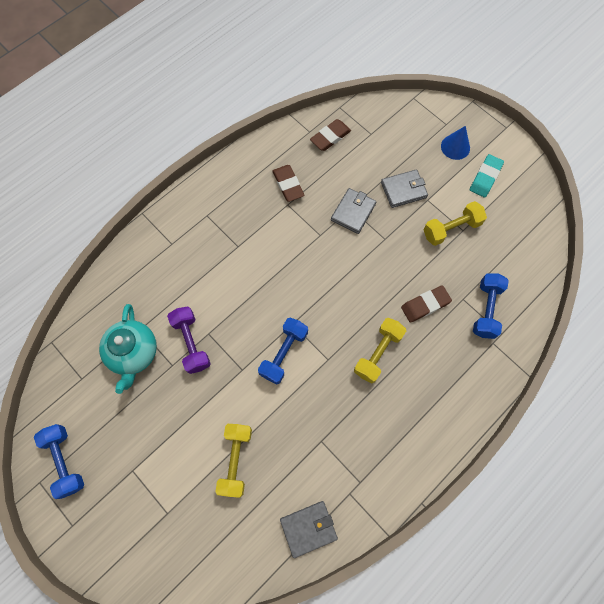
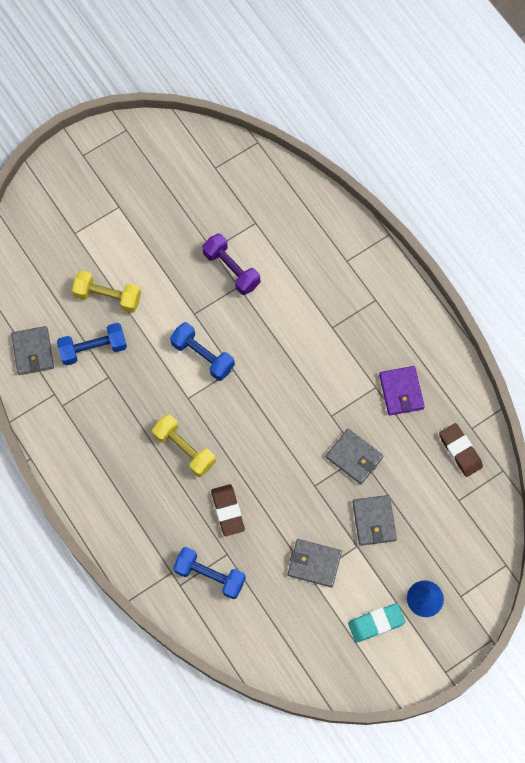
camera: 100 degrees right, 0 degrees up
blue dumbbell [34,424,84,499] -> blue dumbbell moved to [57,323,127,365]
turquoise teapot [99,304,157,394] -> none
purple dumbbell [167,307,211,374] -> purple dumbbell turned 60 degrees clockwise [202,234,260,295]
brown eraser [272,165,305,202] -> purple wallet [379,366,425,416]
yellow dumbbell [423,201,487,246] -> grey wallet [288,539,342,588]
turquoise eraser [470,154,504,197] -> turquoise eraser turned 60 degrees counterclockwise [348,603,405,643]

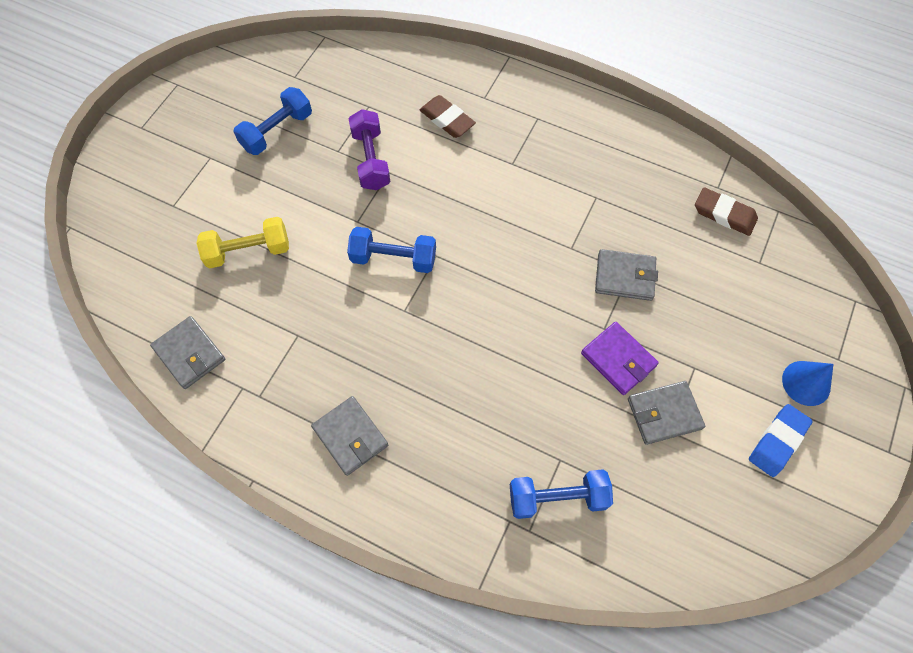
camera: 30 degrees left, 5 degrees down
blue dumbbell [57,323,127,365] -> blue dumbbell moved to [233,87,312,155]
yellow dumbbell [152,414,216,477] -> none
purple dumbbell [202,234,260,295] -> purple dumbbell turned 60 degrees clockwise [349,109,390,190]
brown eraser [211,484,245,536] -> brown eraser moved to [420,95,476,138]
turquoise eraser [348,603,405,643] -> blue eraser [749,404,813,477]
grey wallet [352,495,397,546] -> grey wallet moved to [311,396,388,476]
purple wallet [379,366,425,416] -> purple wallet moved to [581,322,659,395]

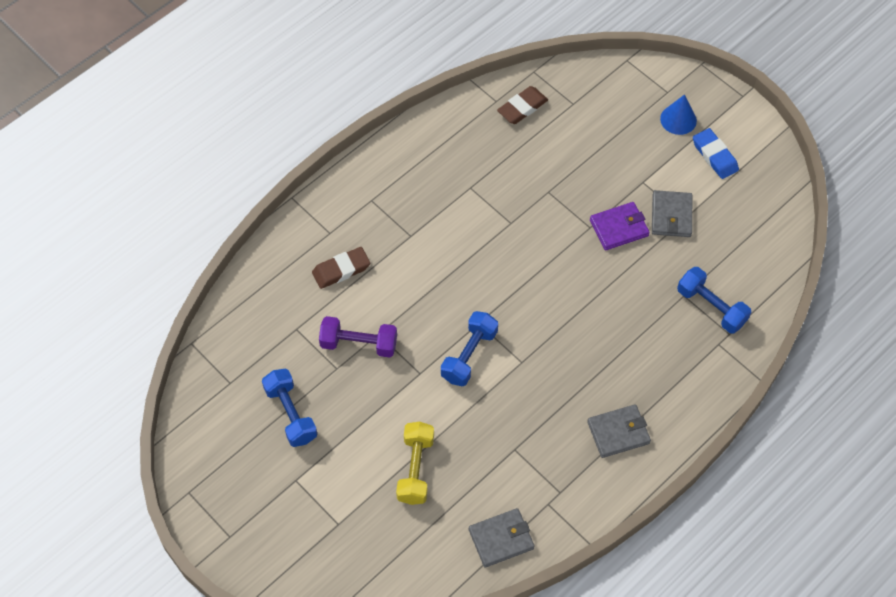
camera: 70 degrees left, 5 degrees down
blue dumbbell [510,469,613,519] -> blue dumbbell turned 60 degrees counterclockwise [677,267,751,333]
grey wallet [595,249,658,301] -> none

